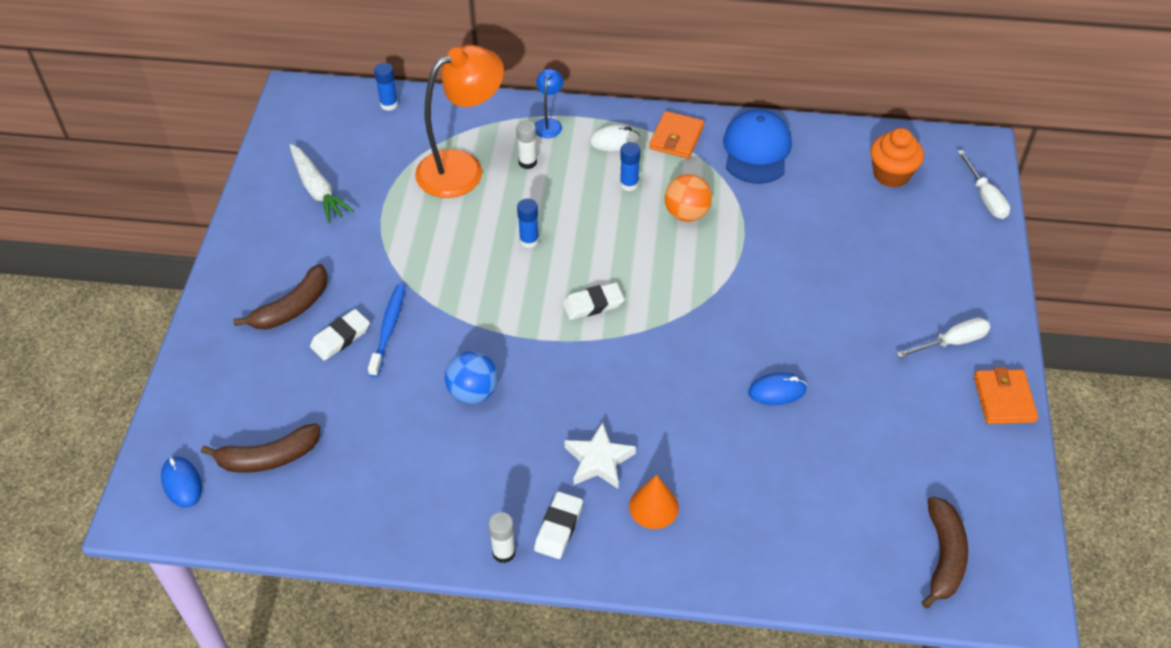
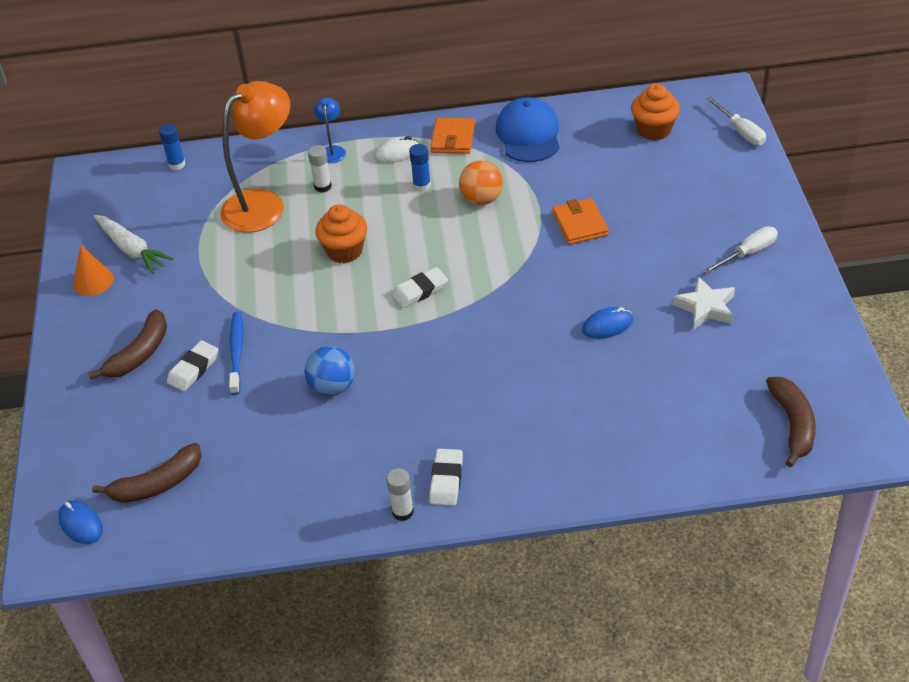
camera: 10 degrees left, 5 degrees down
blue glue stick [517,199,539,248] -> orange cupcake [315,204,367,263]
white star [564,422,636,489] -> white star moved to [672,276,735,329]
orange cone [629,475,679,529] -> orange cone moved to [73,245,114,296]
orange wallet [974,367,1038,424] -> orange wallet moved to [552,198,609,245]

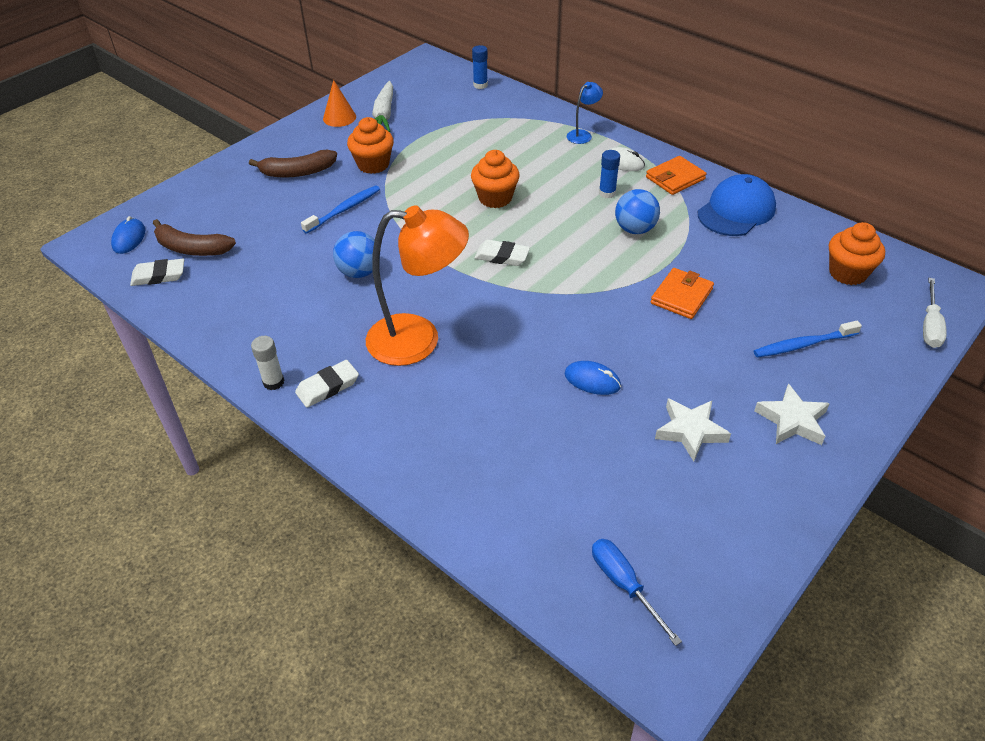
camera: 45 degrees right, 0 degrees up
white eraser [167,340,219,391] -> white eraser moved to [130,259,184,286]
orange lamp [220,81,290,233] -> orange lamp moved to [366,205,469,366]
white glue stick [308,145,332,193] -> none
orange ball [459,160,503,205] -> blue ball [615,189,660,234]
white screwdriver [703,226,778,274] -> white star [754,384,830,445]
brown banana [766,377,816,467] -> blue screwdriver [592,539,682,646]
none -> orange cupcake [347,117,394,174]
none -> blue toothbrush [754,321,862,358]

